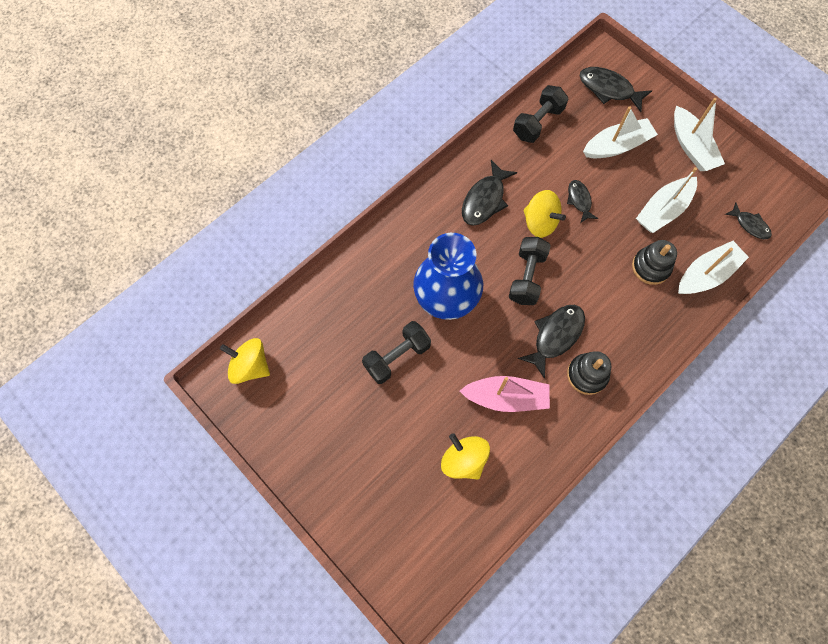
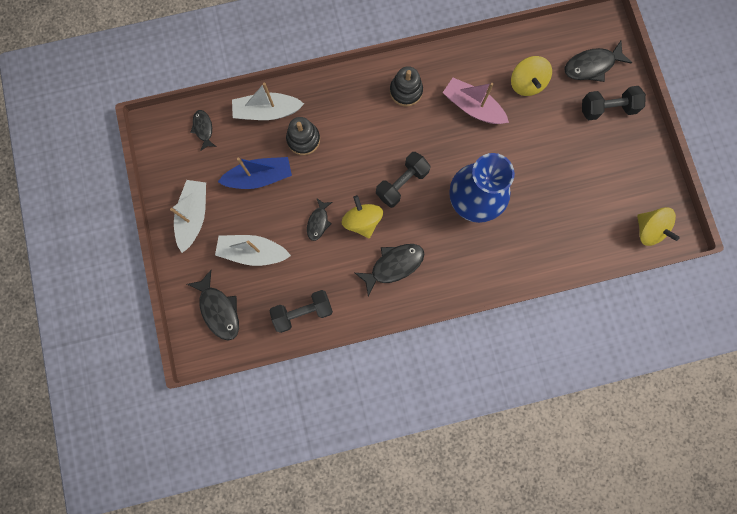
camera: 150 degrees left, 10 degrees up
black dumbbell [362,321,431,384] -> black dumbbell moved to [582,86,646,120]
black fish [518,305,585,379] -> black fish moved to [564,41,632,82]
white boat [636,167,697,233] -> blue boat [218,157,292,189]

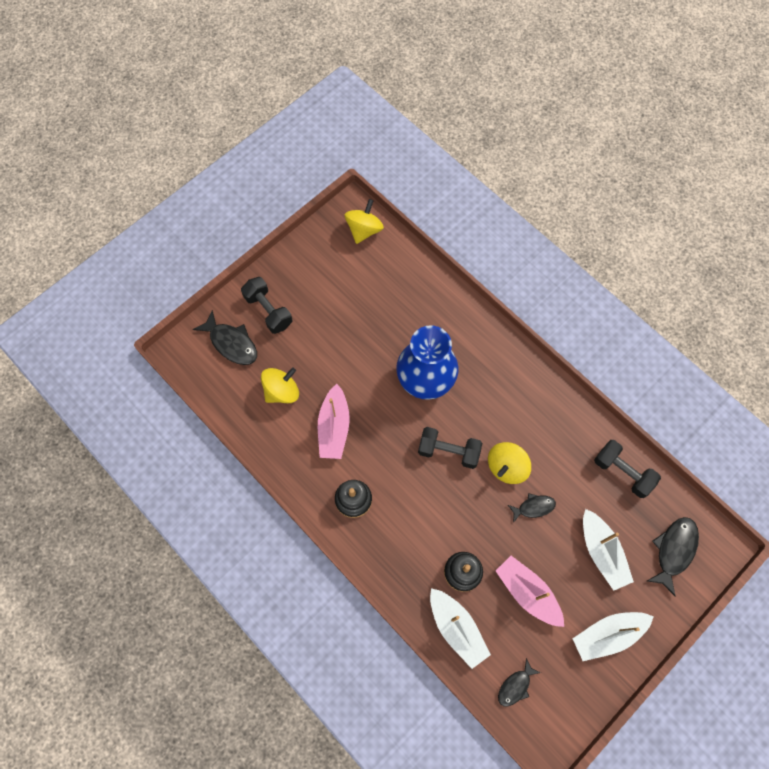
camera: 120 degrees left, 10 degrees down
blue boat [218,157,292,189] -> pink boat [496,556,564,627]
black fish [355,244,424,296] -> none

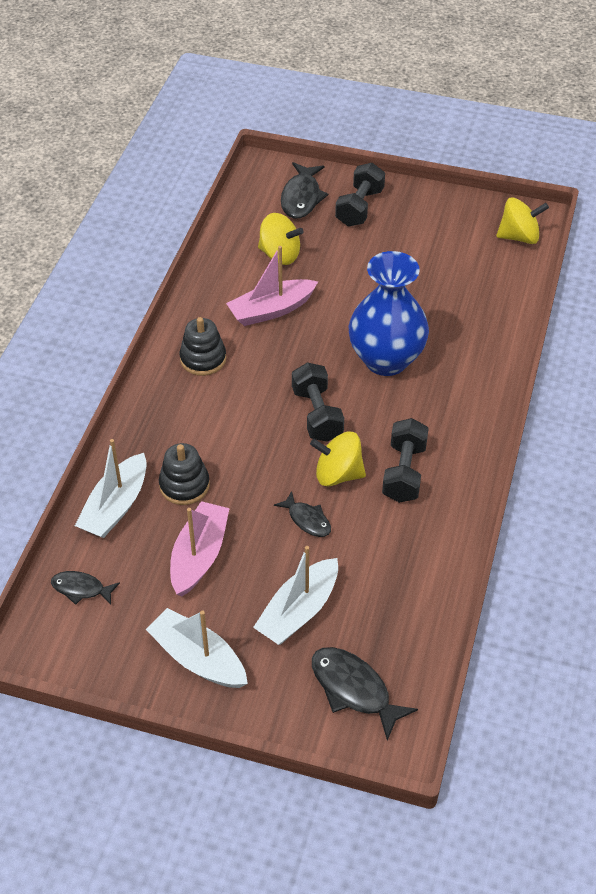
camera: 60 degrees right, 20 degrees down
black dumbbell [594,440,661,498] -> black dumbbell moved to [382,418,429,503]
black fish [647,517,699,597] -> black fish turned 135 degrees counterclockwise [312,647,418,741]

